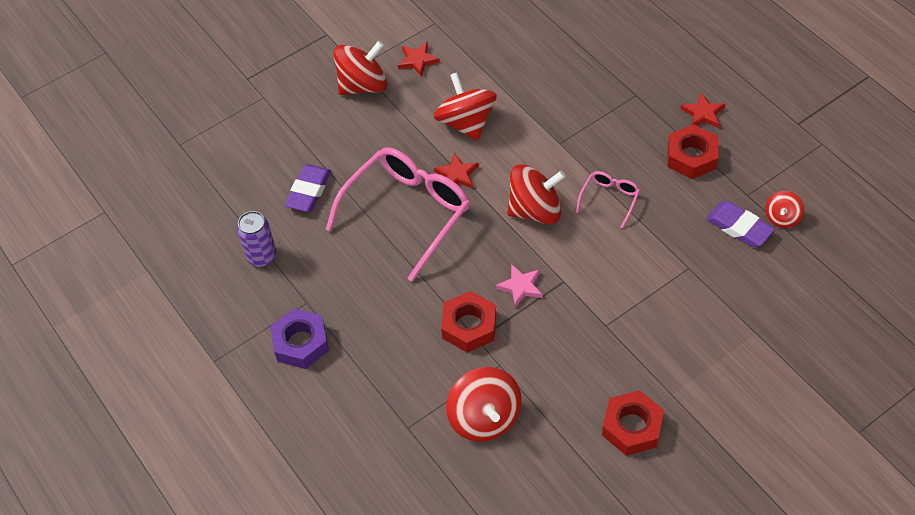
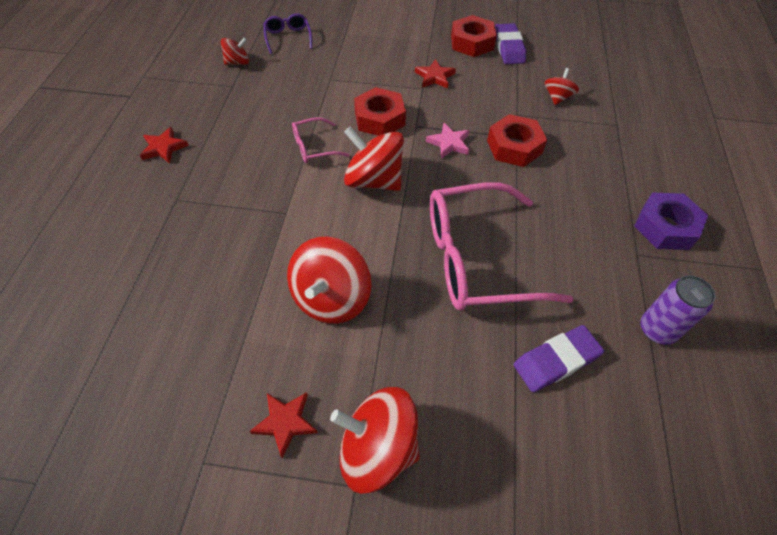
camera: 140 degrees left, 0 degrees up
red star [434,153,479,188] -> red star moved to [415,59,456,89]
red spinning top [446,367,522,442] -> red spinning top [545,68,579,105], size x0.53
red nut [668,124,719,179] -> red nut moved to [354,87,406,136]
purple eraser [706,201,775,247] -> purple eraser moved to [495,23,526,64]
none -> purple glasses [263,13,312,54]

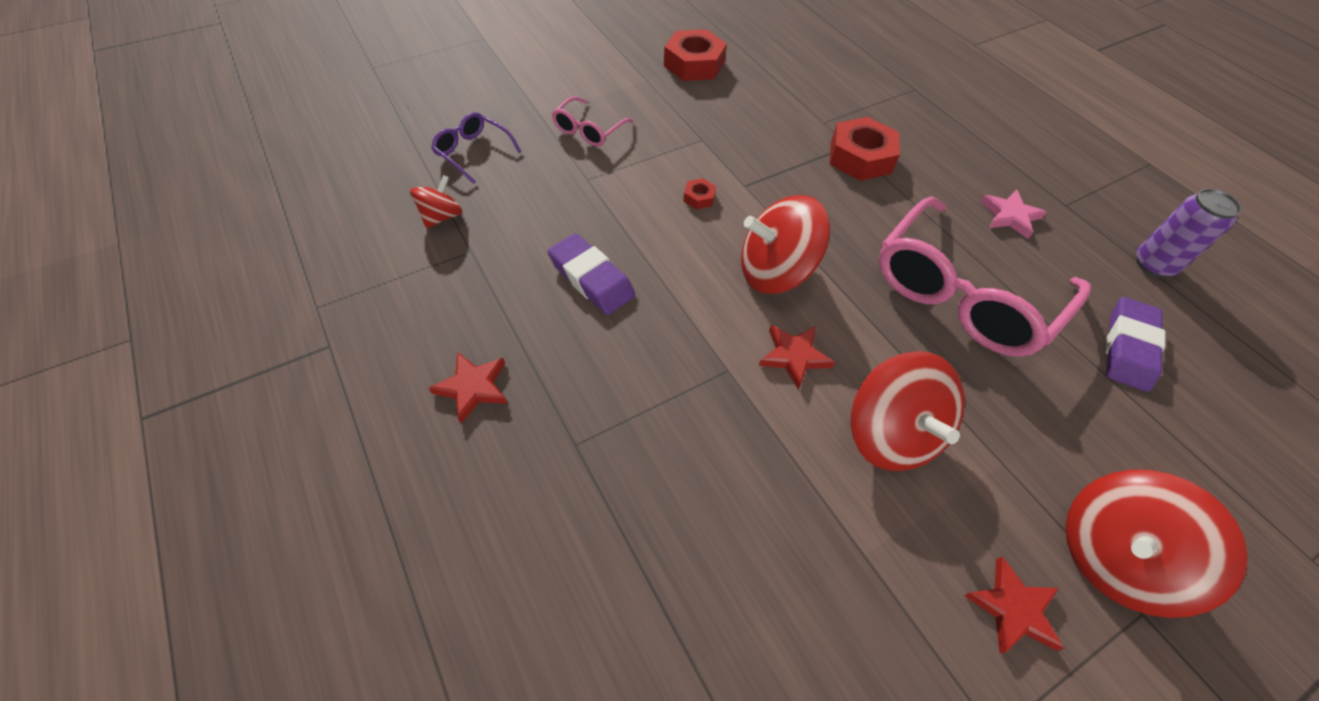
camera: 40 degrees left, 0 degrees up
pink glasses [292,117,349,163] -> pink glasses moved to [552,96,633,147]
red nut [354,87,406,136] -> red nut [683,178,716,210], size x0.45
red star [415,59,456,89] -> red star moved to [759,325,835,390]
pink star [426,123,470,159] -> pink star moved to [980,190,1047,239]
purple eraser [495,23,526,64] -> purple eraser moved to [548,233,635,315]
red spinning top [545,68,579,105] -> none
purple nut [634,192,708,250] -> none

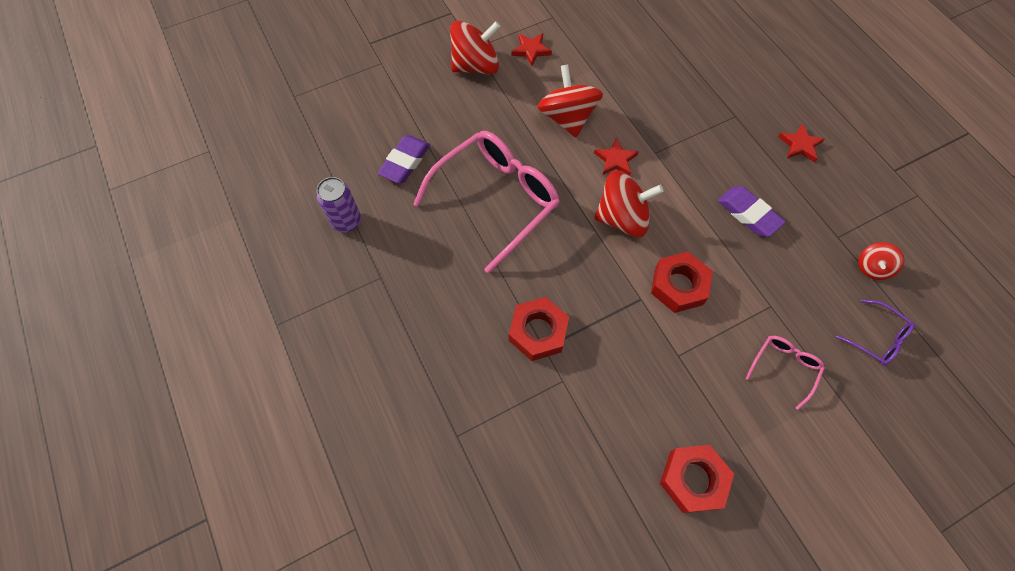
camera: 175 degrees left, 10 degrees up
red nut [683,178,716,210] -> red nut [651,252,712,313], size x2.22
pink star [980,190,1047,239] -> none

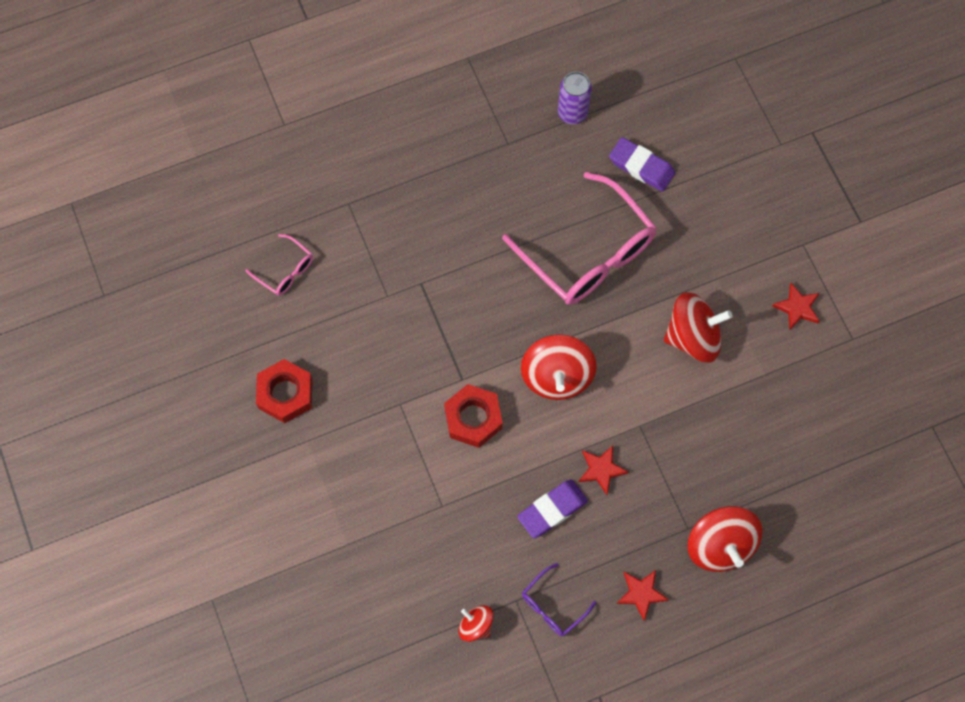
camera: 95 degrees right, 5 degrees up
red spinning top [450,21,500,75] -> red spinning top moved to [688,506,762,572]
red nut [509,297,569,361] -> none
red star [594,138,639,176] -> red star moved to [579,446,628,495]
pink glasses [745,336,825,410] -> pink glasses moved to [245,234,313,296]
purple glasses [836,299,915,366] -> purple glasses moved to [522,563,596,636]

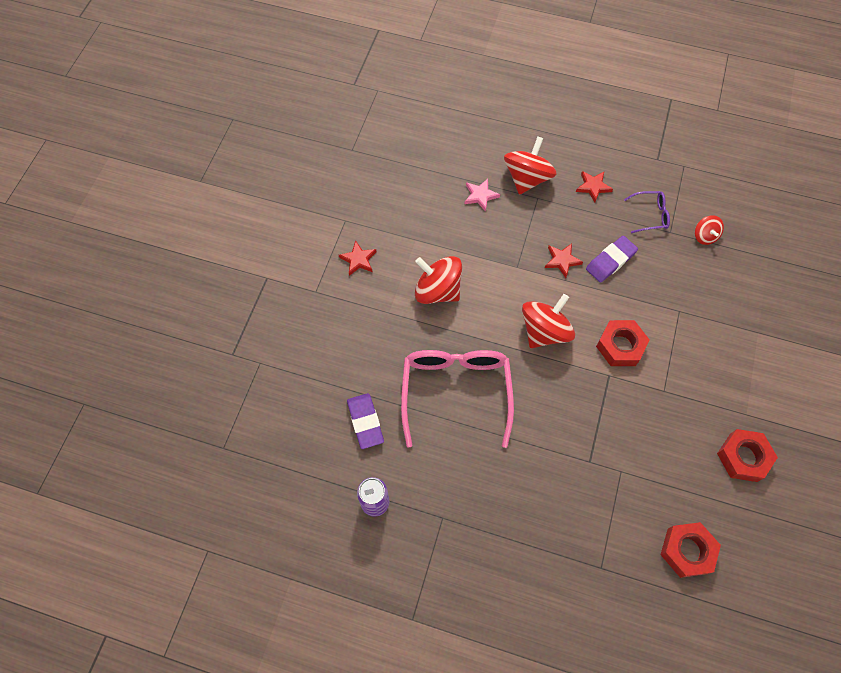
camera: 140 degrees left, 5 degrees down
pink glasses [245,234,313,296] -> red nut [660,522,721,578]
purple eraser [517,480,588,538] -> purple eraser turned 45 degrees counterclockwise [586,236,638,283]
none -> pink star [465,179,500,212]

